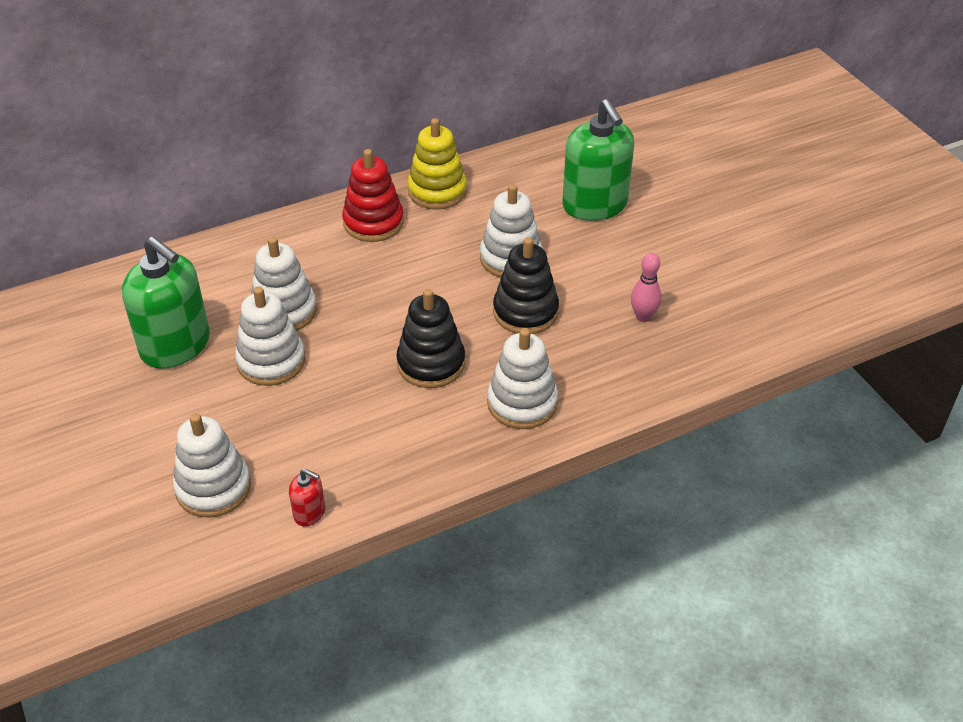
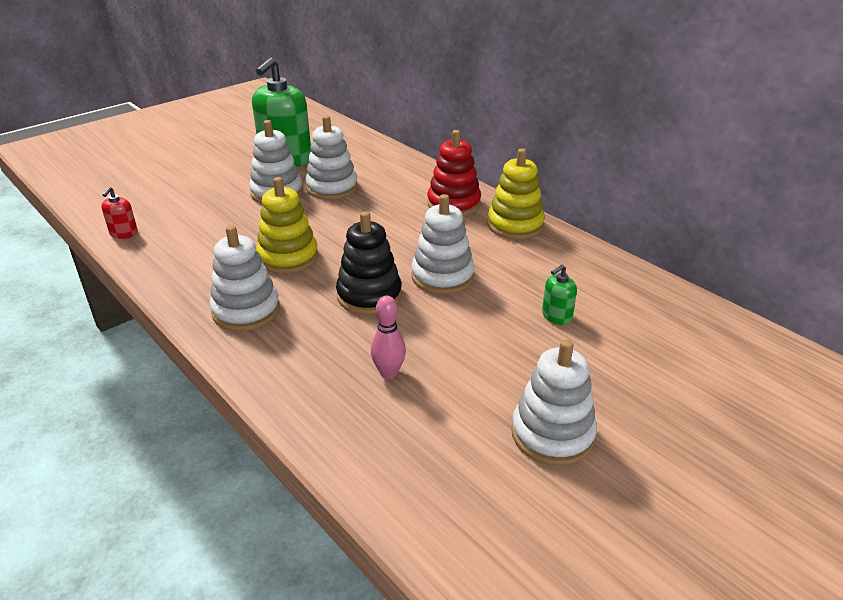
camera: 75 degrees right, 10 degrees down
white stacking toy [173,413,251,517] -> white stacking toy moved to [511,339,597,466]
black stacking toy [396,289,465,388] -> yellow stacking toy [256,177,318,274]
green soap dispenser [562,99,634,221] -> green soap dispenser [542,265,577,325], size x0.43

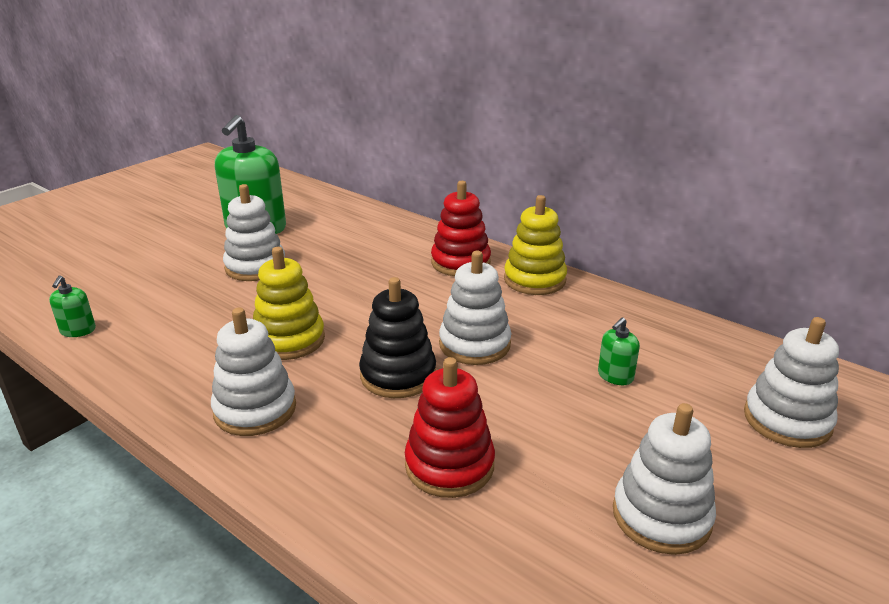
camera: 10 degrees left, 5 degrees down
red soap dispenser [101,187,138,239] -> green soap dispenser [49,275,96,337]
white stacking toy [305,116,358,200] -> white stacking toy moved to [744,317,839,448]
pink bowling pin [371,296,406,379] -> red stacking toy [405,357,495,498]

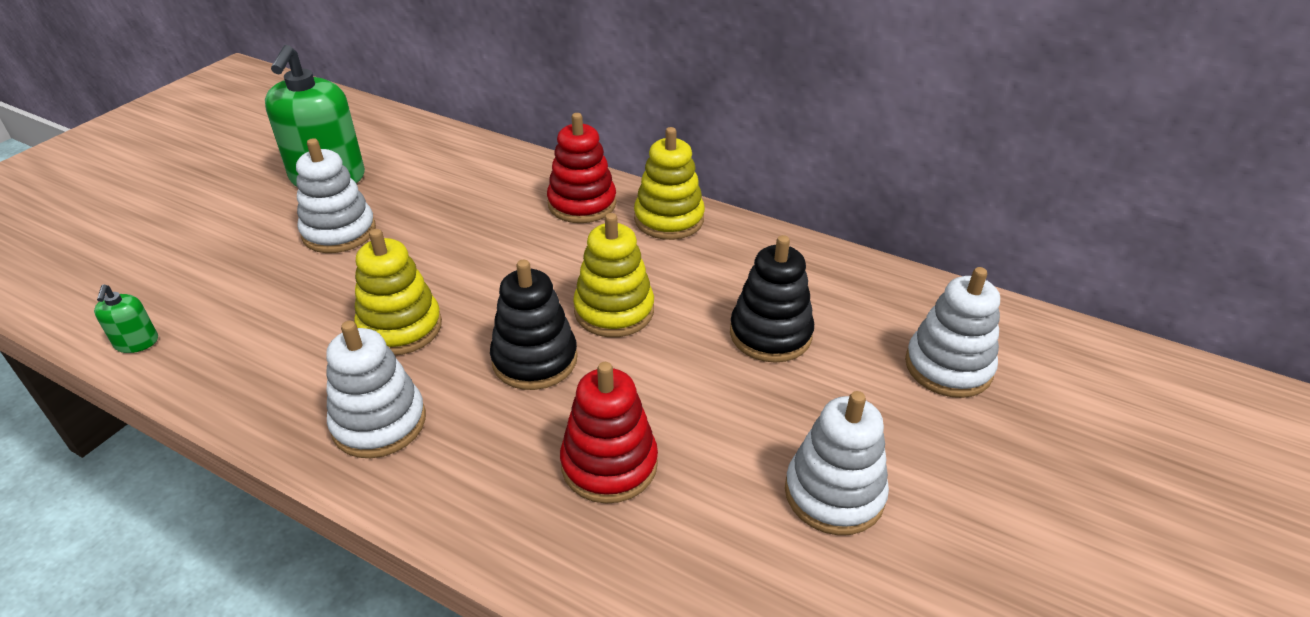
camera: 10 degrees left, 10 degrees up
white stacking toy [439,251,511,365] -> yellow stacking toy [573,213,654,337]
green soap dispenser [598,317,640,385] -> black stacking toy [730,235,814,363]

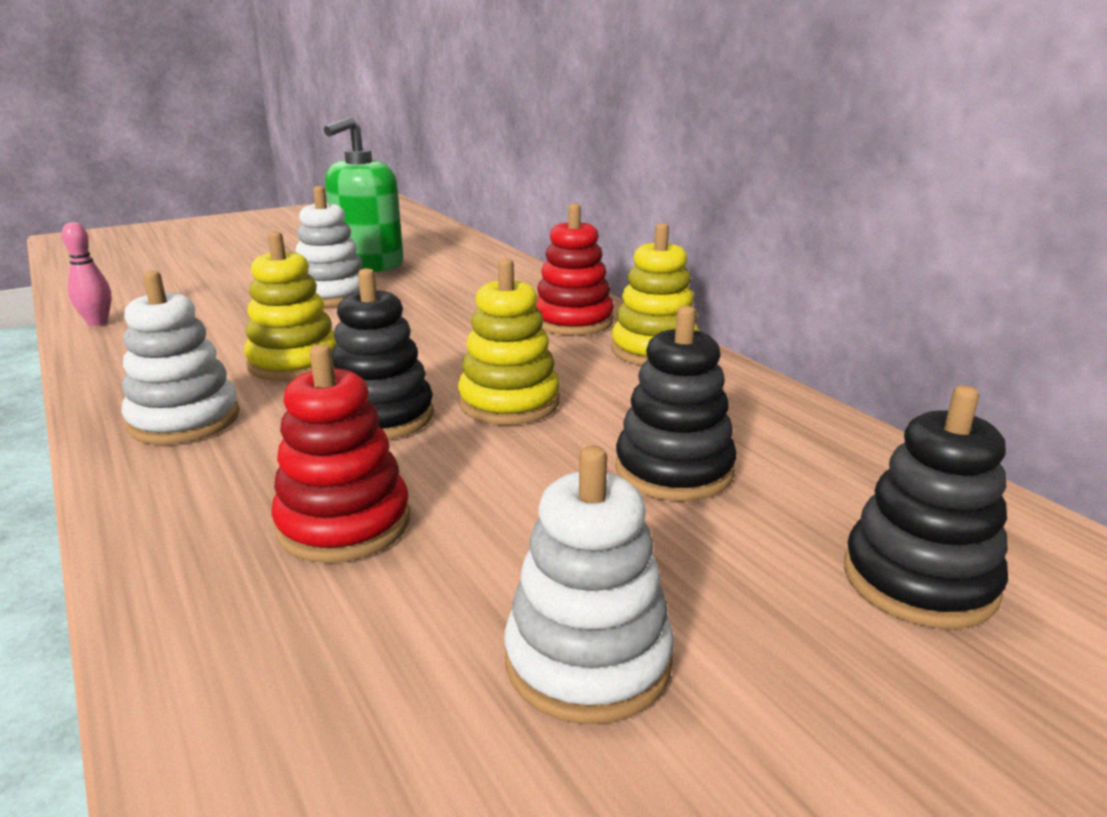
camera: 30 degrees right, 15 degrees down
green soap dispenser [94,284,158,353] -> pink bowling pin [62,222,112,326]
white stacking toy [905,267,1000,398] -> black stacking toy [844,386,1008,629]

